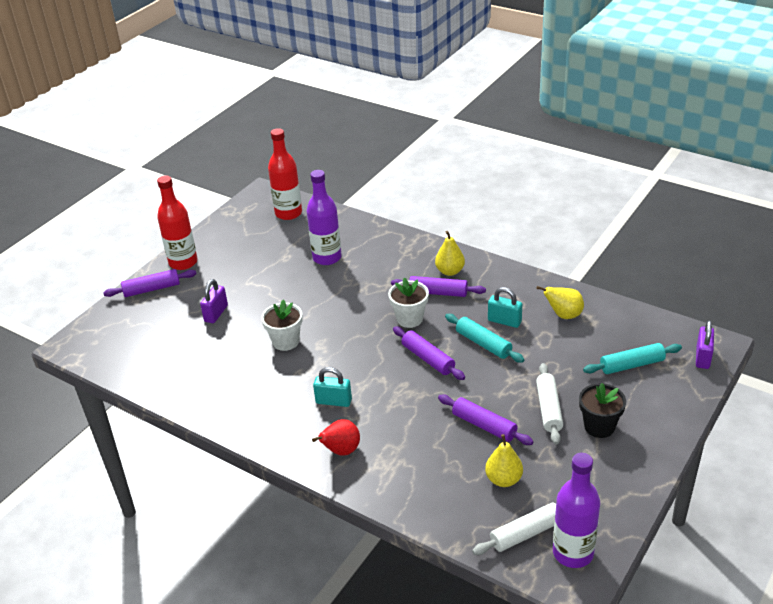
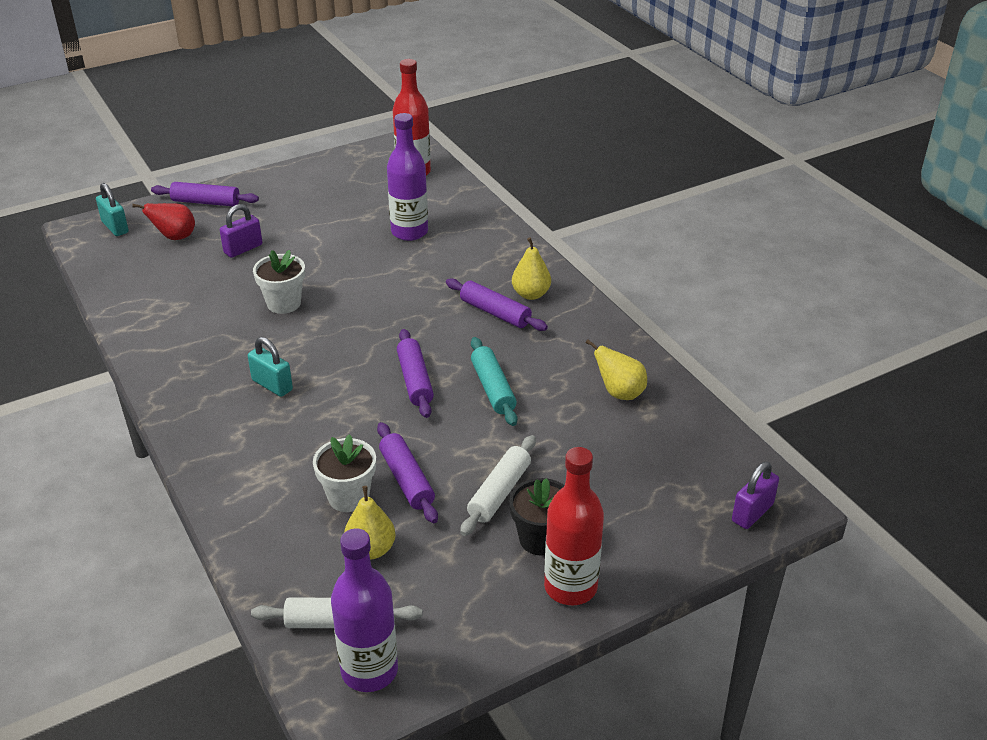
camera: 25 degrees right, 0 degrees up
red bottle [157,175,198,270] -> red bottle moved to [544,447,604,605]
red pear [312,419,360,456] -> red pear moved to [132,203,195,240]
white flower pot [388,278,429,328] -> white flower pot moved to [313,434,376,512]
turquoise padlock [488,287,522,328] -> turquoise padlock moved to [96,183,129,236]
turquoise rolling pin [583,343,682,374] -> none

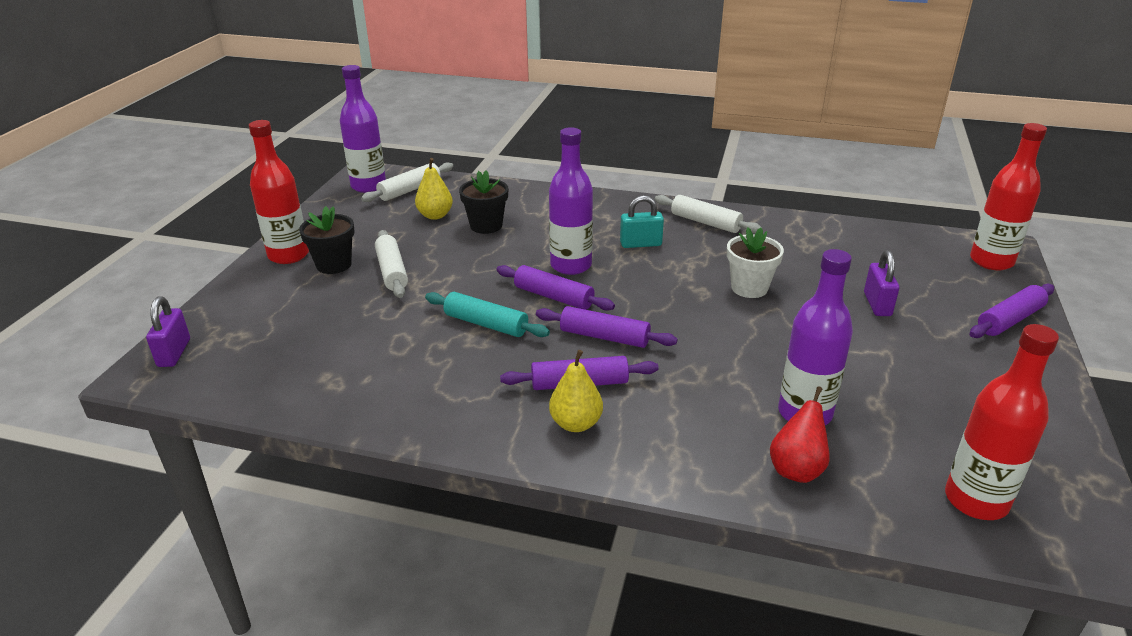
camera: 135 degrees right, 5 degrees down
turquoise padlock [96,183,129,236] -> red bottle [970,123,1047,270]
red pear [132,203,195,240] -> red pear moved to [770,386,830,483]
white flower pot [313,434,376,512] -> black flower pot [459,170,508,234]
purple rolling pin [377,422,438,523] -> purple rolling pin moved to [536,306,678,348]
yellow pear [586,339,647,400] -> none
none -> purple bottle [549,127,593,275]
none -> white rolling pin [655,195,762,233]

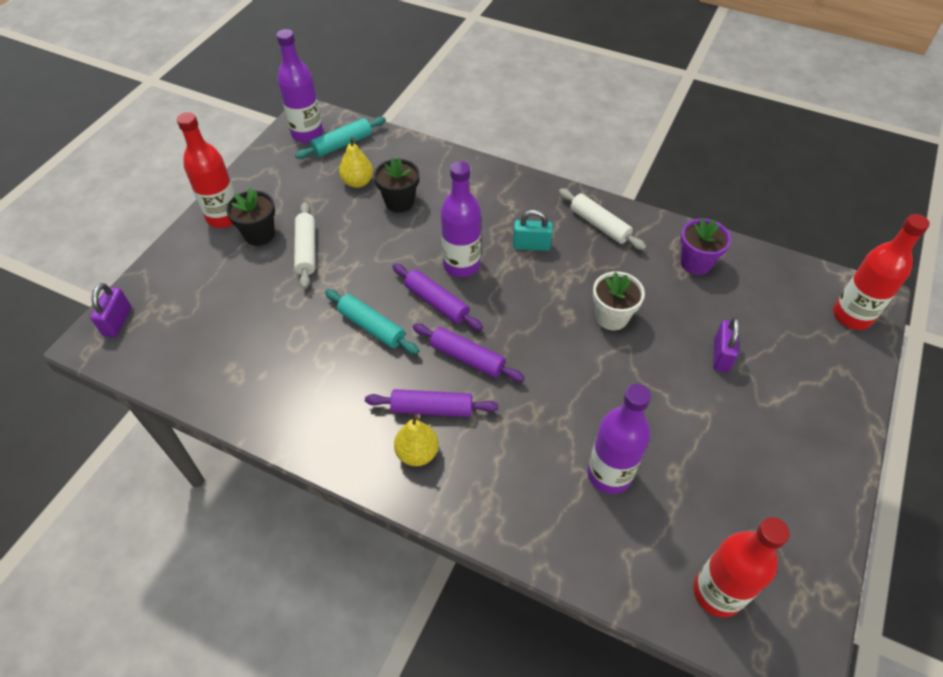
camera: 10 degrees right, 20 degrees up
white rolling pin [361,162,453,202] -> turquoise rolling pin [295,117,386,159]
red pear [770,386,830,483] -> none
purple rolling pin [970,284,1054,338] -> none
none -> purple flower pot [680,218,731,275]

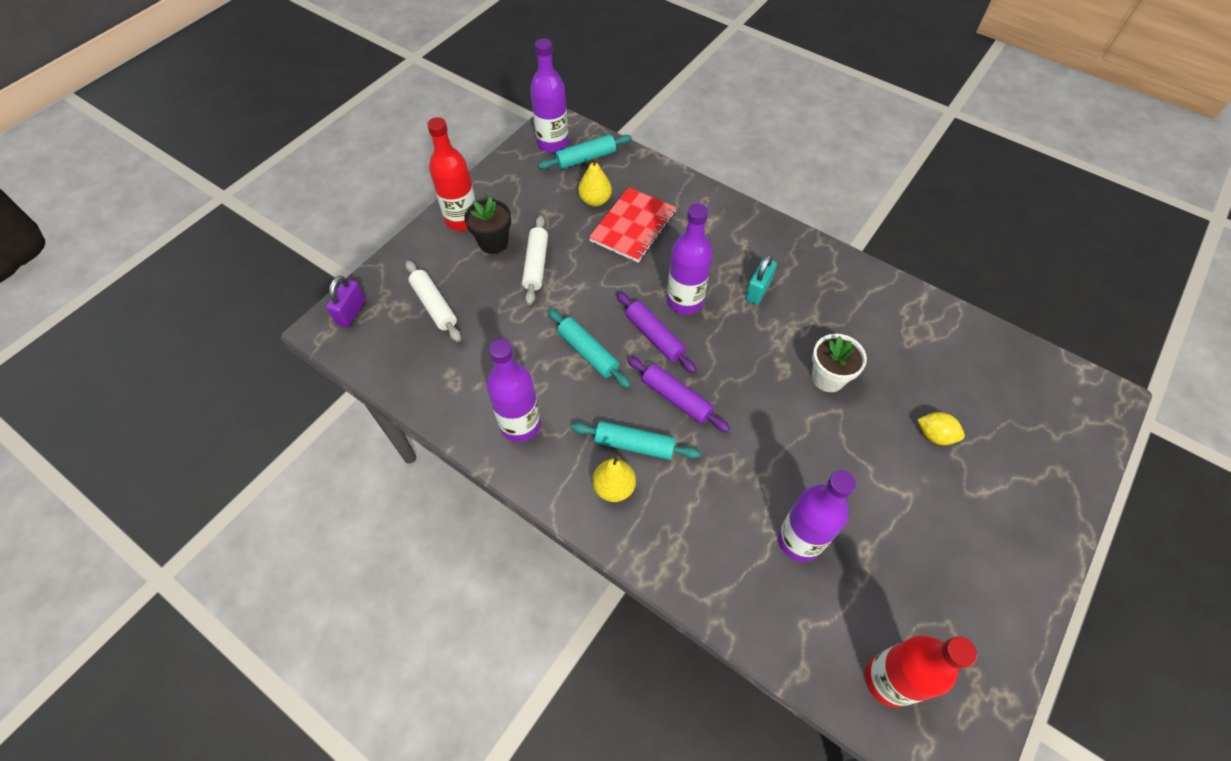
camera: 10 degrees right, 5 degrees up
purple rolling pin [365,389,499,417] -> turquoise rolling pin [571,421,700,460]
black flower pot [374,158,419,213] -> red notebook [589,187,677,262]
turquoise padlock [513,210,553,251] -> turquoise padlock turned 75 degrees counterclockwise [745,254,777,305]
white rolling pin [559,188,646,250] -> white rolling pin moved to [405,260,461,342]
purple flower pot [680,218,731,275] -> none
purple padlock [713,317,740,372] -> yellow lemon [917,412,965,445]
red bottle [833,214,930,330] -> none
none -> purple bottle [486,339,541,442]

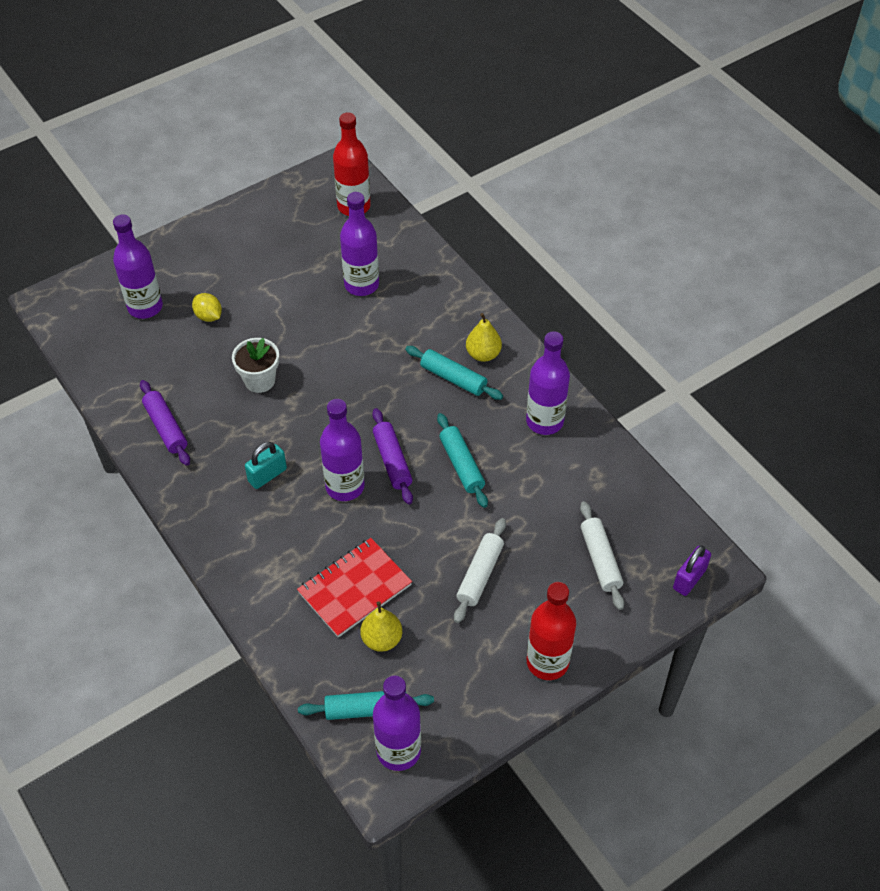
camera: 160 degrees left, 5 degrees down
black flower pot [465,197,511,254] -> none
purple rolling pin [628,357,730,432] -> purple rolling pin moved to [140,380,190,466]
none -> purple bottle [113,215,163,319]

